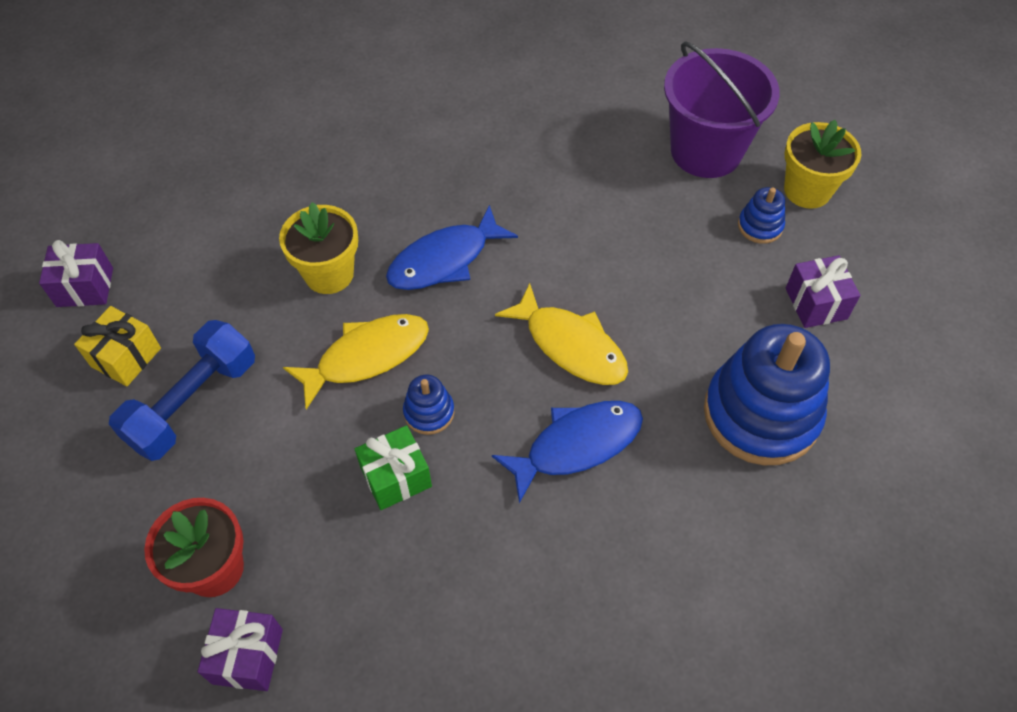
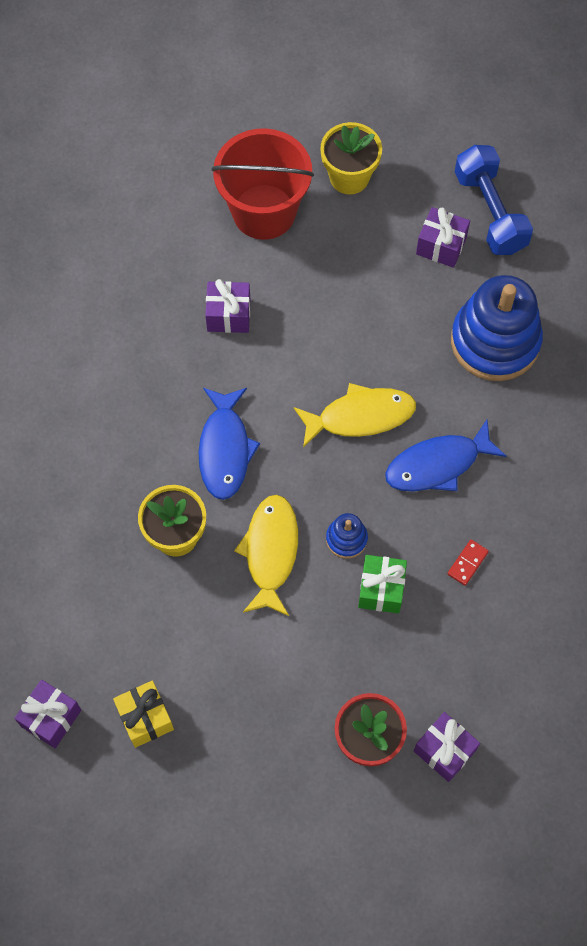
camera: 55 degrees left, 10 degrees up
blue dumbbell [109,320,255,461] -> blue dumbbell moved to [455,145,533,255]
blue fish [492,401,643,503] -> blue fish turned 120 degrees counterclockwise [385,420,507,491]
purple bucket [664,41,780,178] -> red bucket [212,128,314,240]
blue stacking toy [738,187,785,244] -> none
none -> purple gift [205,279,250,333]
none -> red domino [447,539,489,586]

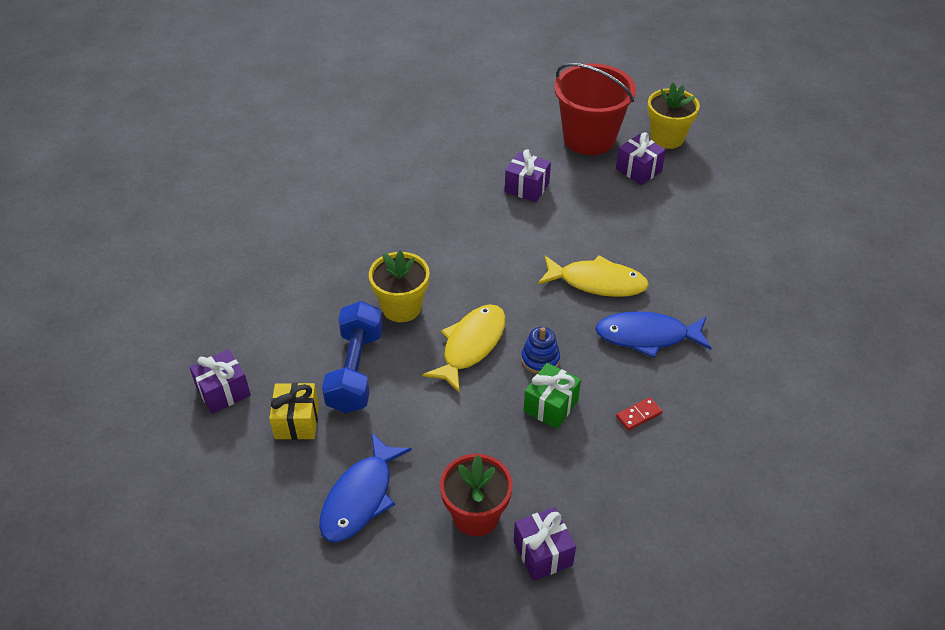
camera: 25 degrees right, 20 degrees down
blue fish [198,388,260,500] -> blue fish moved to [319,433,412,543]
purple gift [416,207,470,268] -> purple gift moved to [616,132,666,185]
blue stacking toy [451,275,543,381] -> none
blue dumbbell [455,145,533,255] -> blue dumbbell moved to [322,301,383,413]

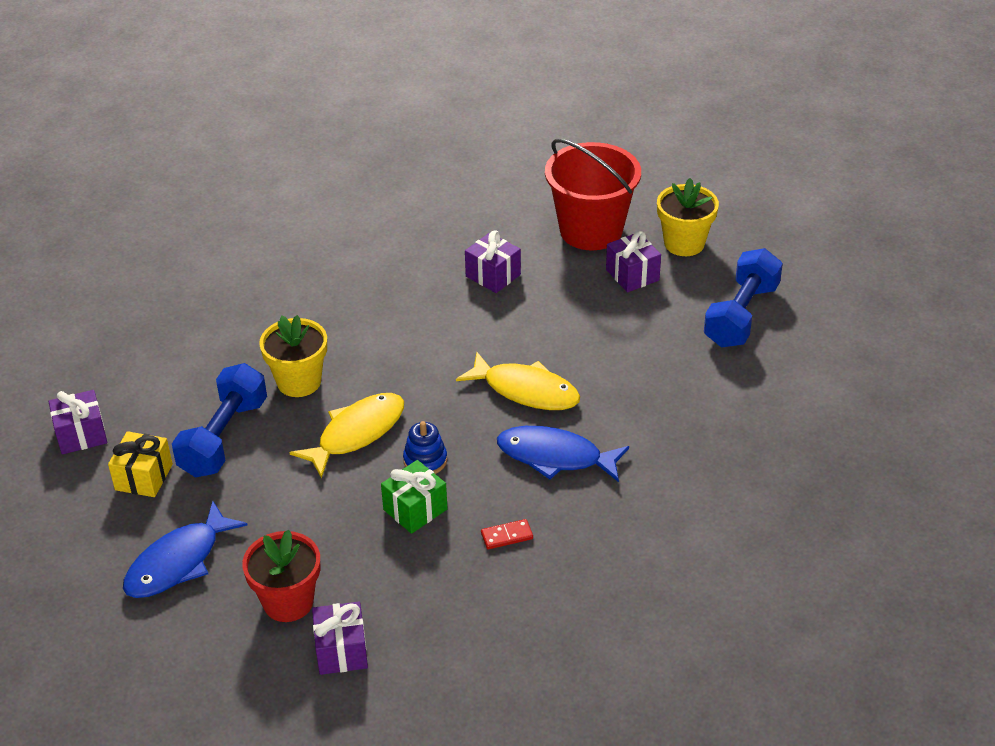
camera: 15 degrees right, 5 degrees down
none -> blue dumbbell [704,248,783,348]

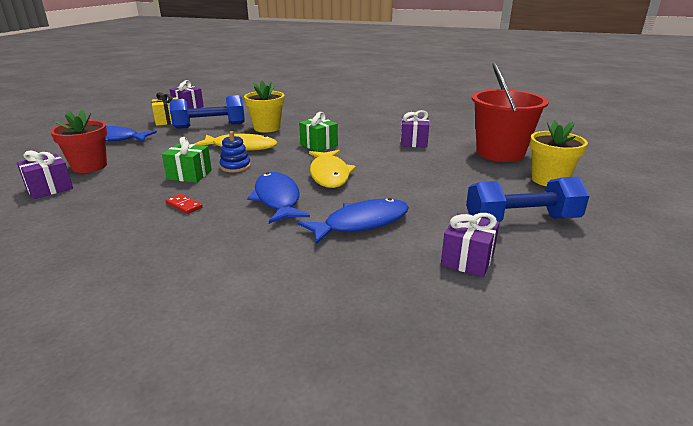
camera: 55 degrees right, 15 degrees down
purple gift [606,231,661,292] -> purple gift moved to [441,213,500,277]
none -> blue fish [298,198,409,244]
none -> green gift [299,112,338,152]

